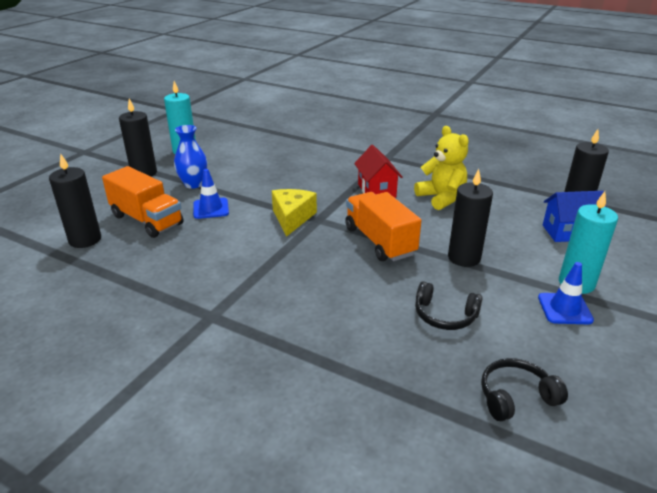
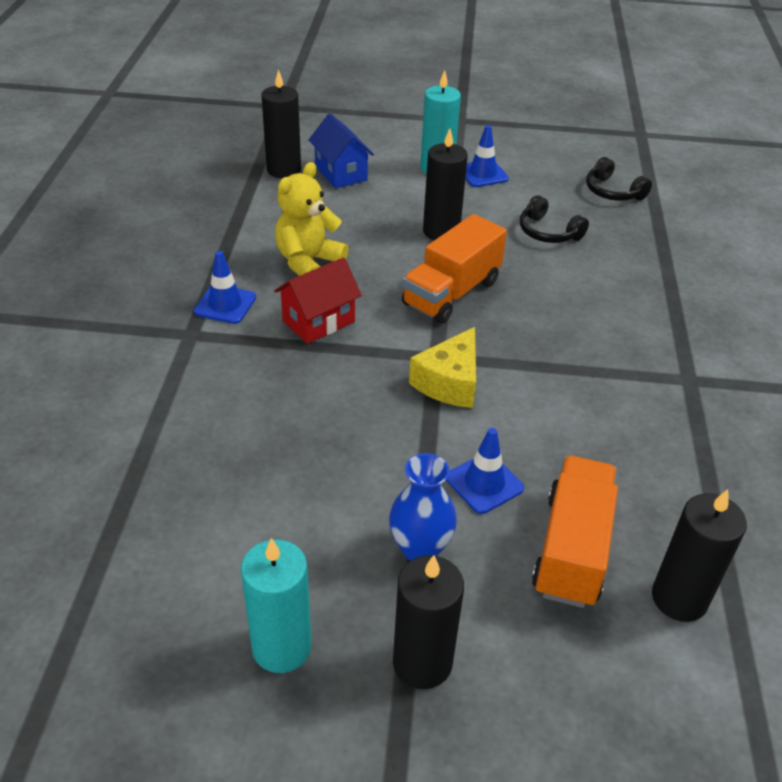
camera: 115 degrees left, 10 degrees up
yellow cheese [272,189,317,237] -> yellow cheese turned 45 degrees counterclockwise [409,327,476,408]
black headphones [415,281,483,330] -> black headphones turned 135 degrees clockwise [520,195,589,243]
none -> blue traffic cone [194,251,256,324]

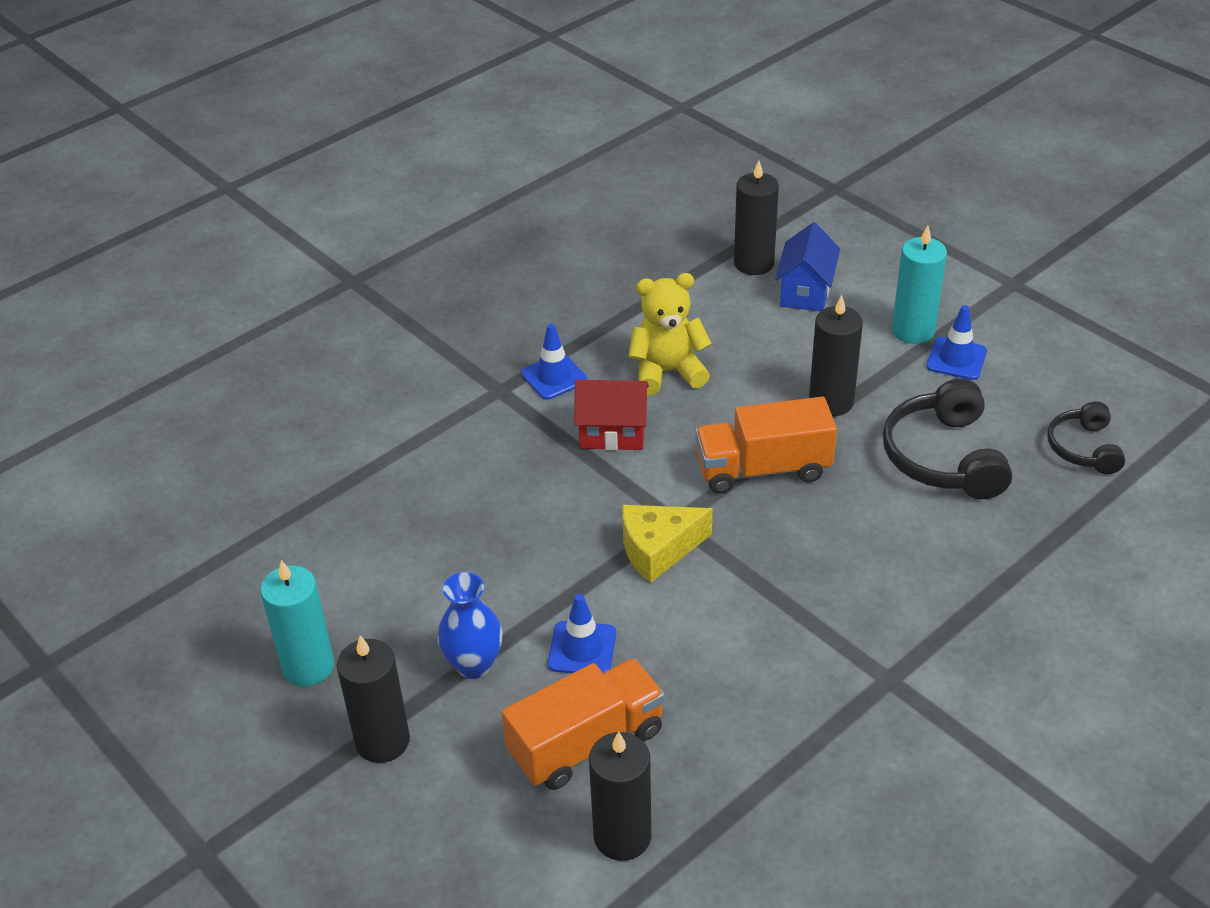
camera: 45 degrees right, 0 degrees up
black headphones [520,195,589,243] -> black headphones [883,378,1012,499], size x1.65

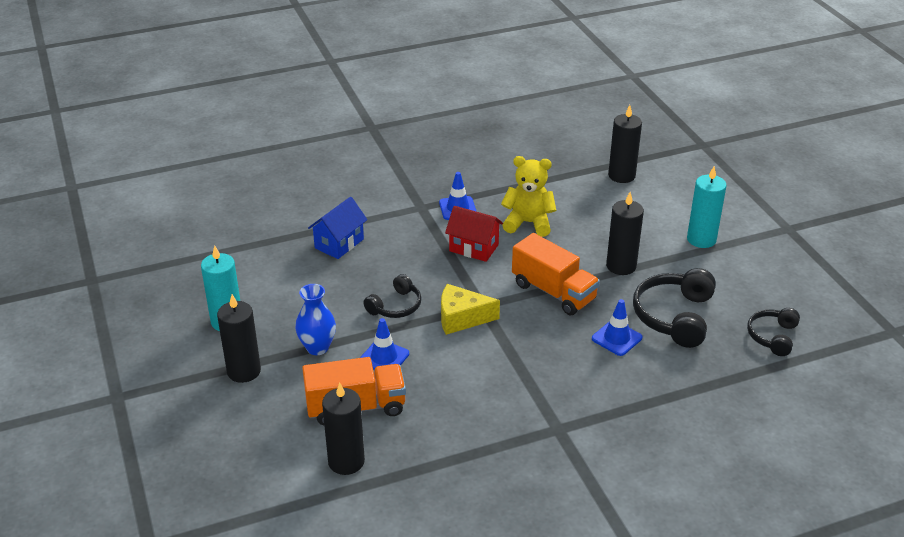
camera: 20 degrees right, 5 degrees down
orange truck [695,397,837,494] -> orange truck turned 150 degrees counterclockwise [512,233,600,315]
blue house [775,222,840,312] -> blue house moved to [308,197,368,259]
blue traffic cone [926,305,987,380] -> blue traffic cone moved to [592,299,642,356]
none -> black headphones [363,274,421,318]

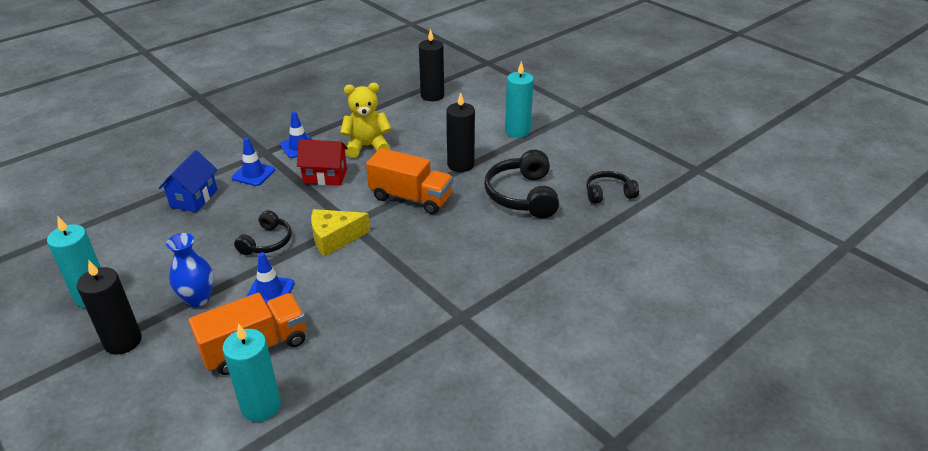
camera: 20 degrees left, 0 degrees up
black candle [322,382,365,475] -> turquoise candle [223,323,281,422]
blue traffic cone [592,299,642,356] -> blue traffic cone moved to [232,138,275,186]
black headphones [747,308,800,356] -> black headphones turned 75 degrees clockwise [586,171,639,204]

